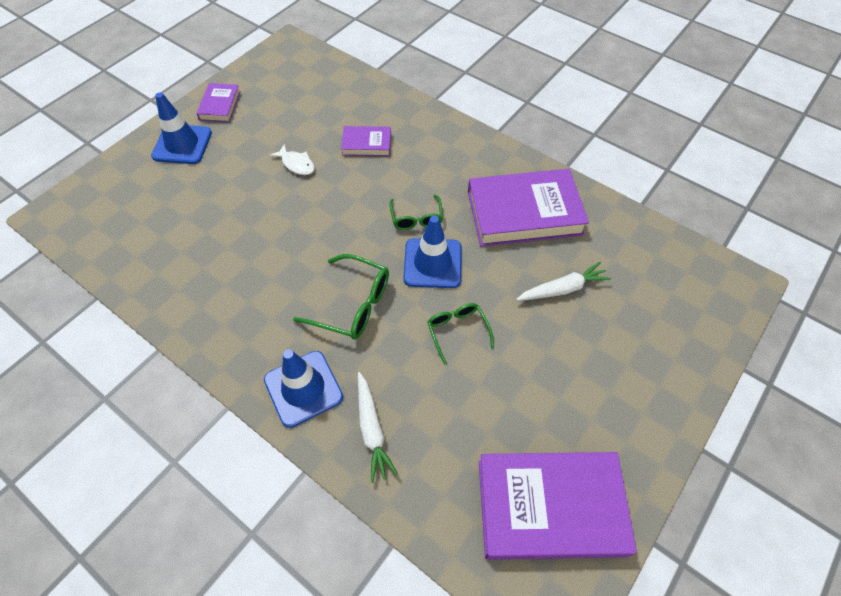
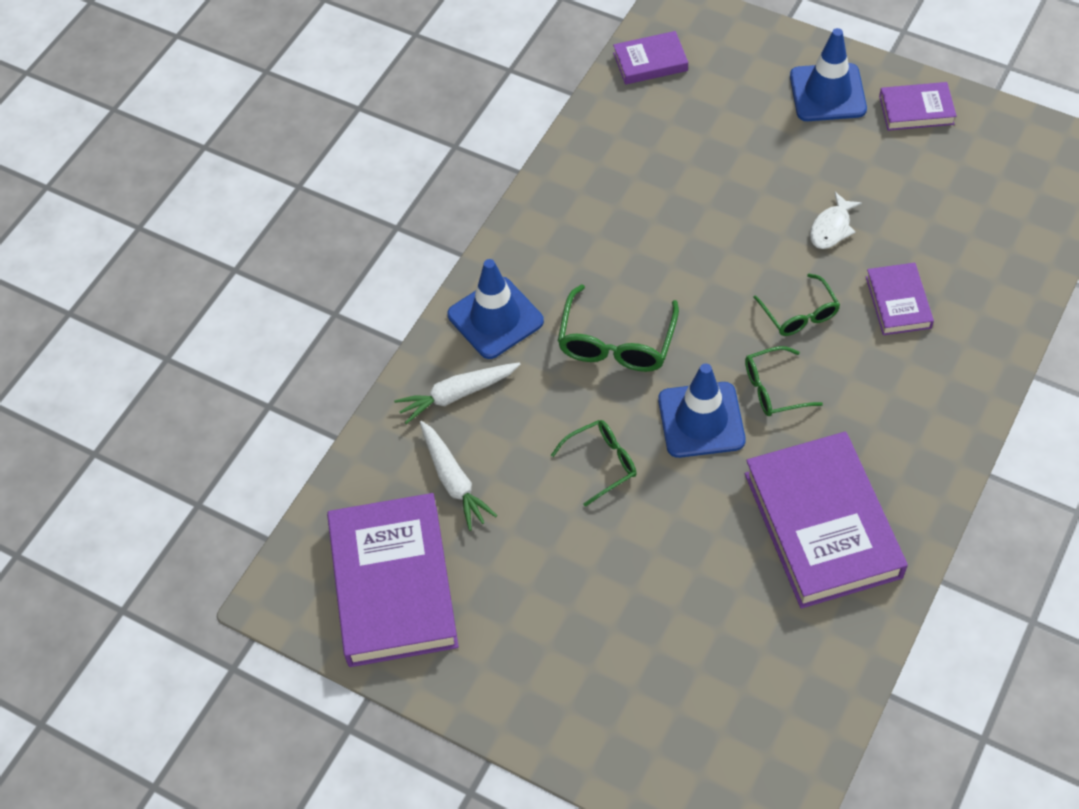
camera: 85 degrees right, 0 degrees up
white carrot [516,262,611,301] -> white carrot moved to [420,421,497,531]
none -> purple book [613,31,688,85]
none -> green glasses [753,274,840,336]

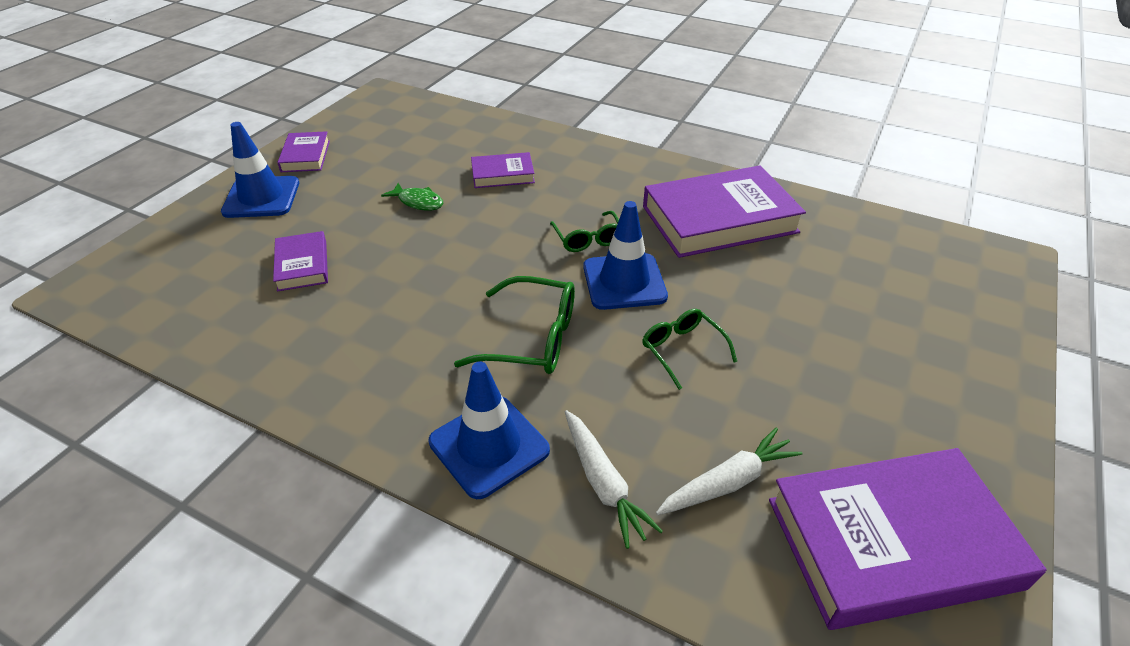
camera: 95 degrees left, 15 degrees down
purple book [613,31,688,85] -> purple book moved to [273,231,328,292]
green glasses [753,274,840,336] -> none
white fish [810,192,862,249] -> green fish [381,183,444,211]

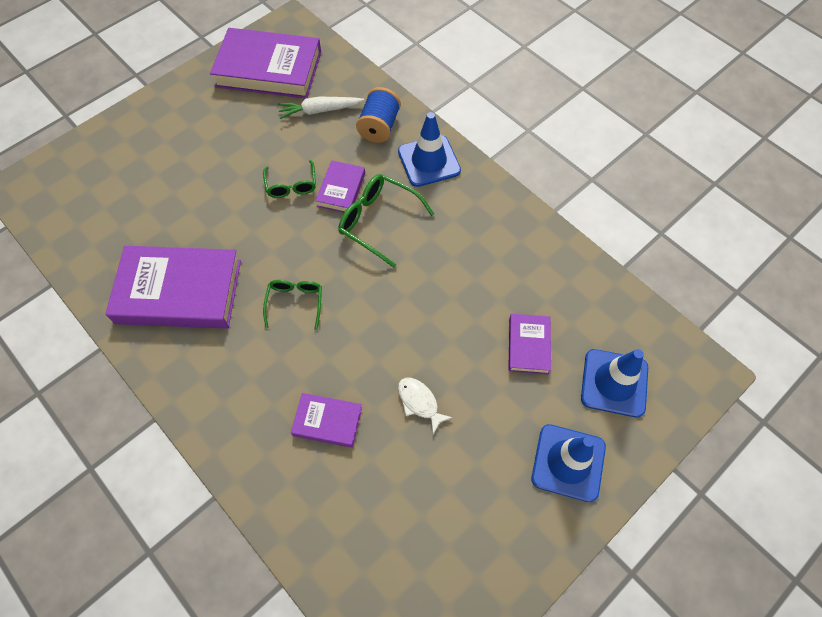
camera: 160 degrees left, 20 degrees up
purple book [277,131,330,172] -> purple book moved to [316,160,365,213]
green fish [381,183,444,211] -> white fish [398,378,453,434]
white carrot [565,410,663,549] -> blue spool [356,87,401,143]
blue traffic cone [583,201,668,310] -> blue traffic cone moved to [581,349,648,418]

